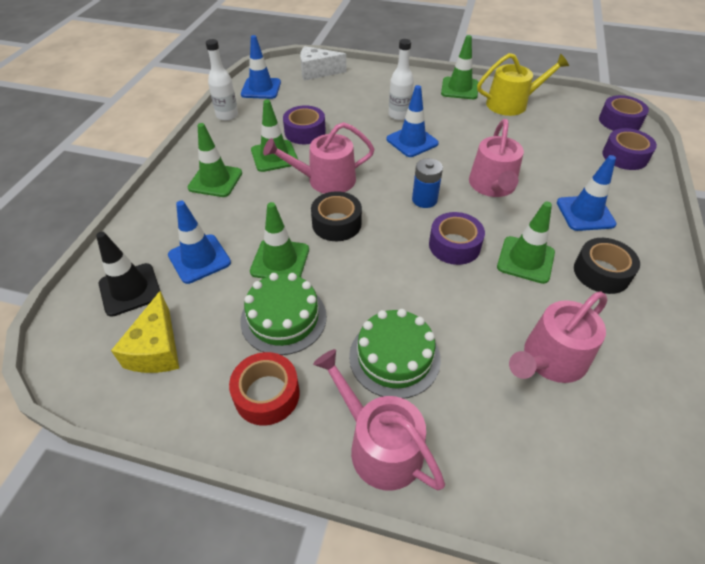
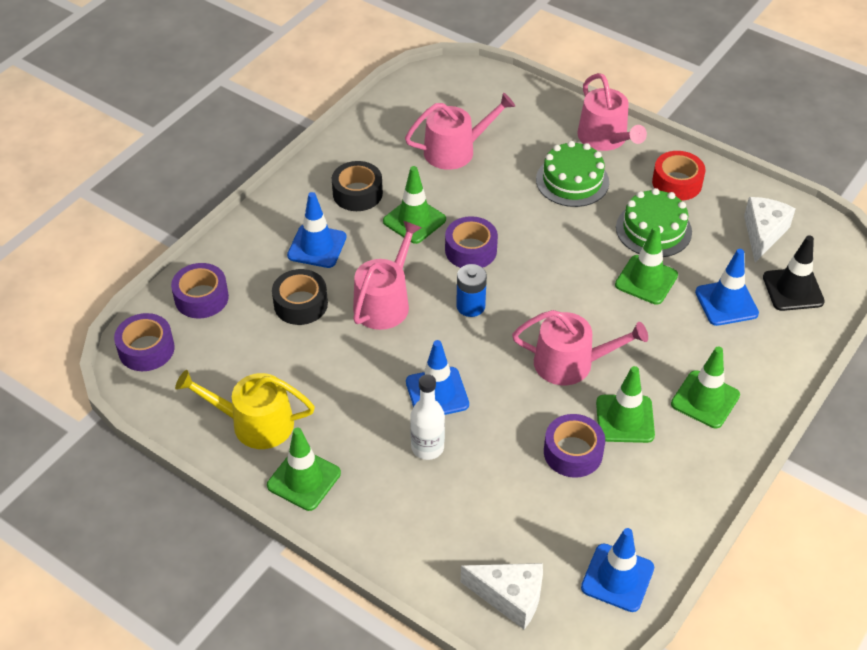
camera: 160 degrees left, 0 degrees up
yellow cheese [111,291,179,373] -> white cheese [744,197,796,262]
white bottle [206,39,238,121] -> none
black tape [311,191,362,241] -> black tape moved to [272,269,328,325]

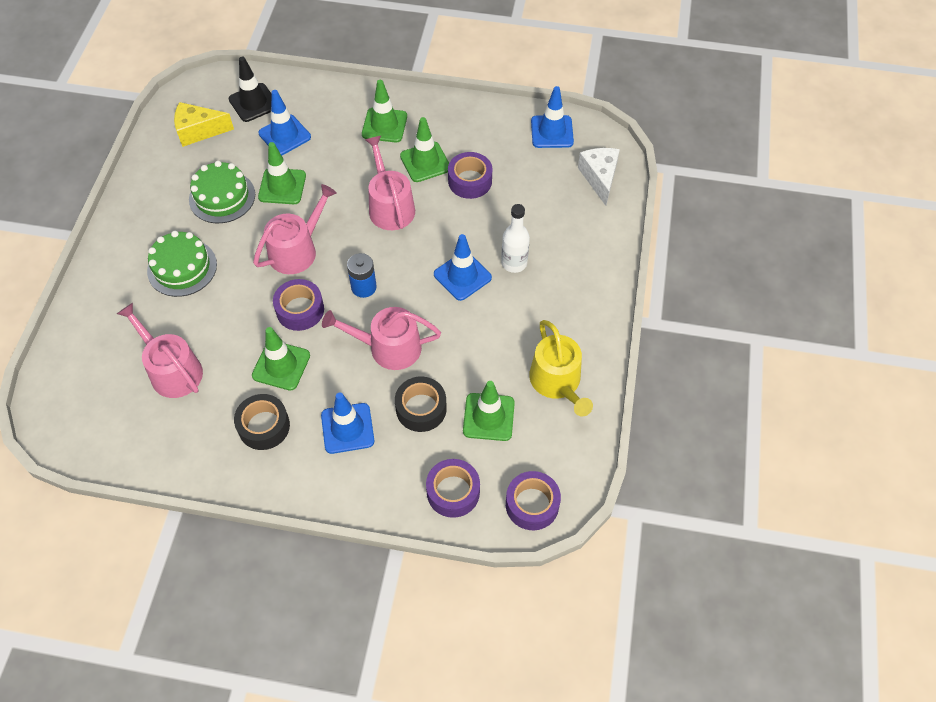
camera: 115 degrees left, 10 degrees up
green traffic cone [267,428,341,511] -> green traffic cone moved to [463,381,515,441]
pink watering can [577,73,647,151] -> pink watering can moved to [253,184,337,274]
red tape [652,151,705,201] -> none
white cheese [744,197,796,262] -> yellow cheese [174,102,234,147]

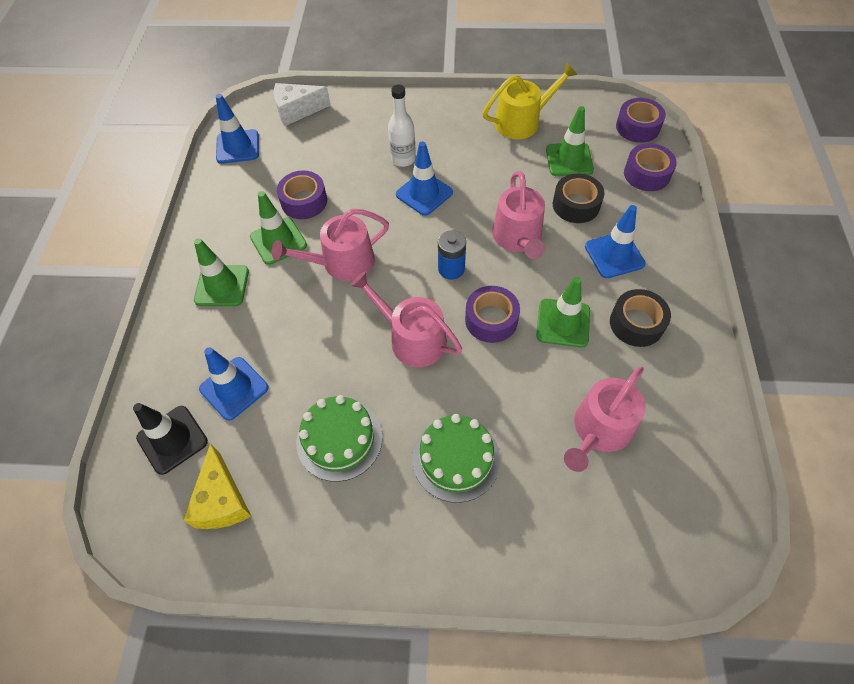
camera: 95 degrees left, 0 degrees up
green traffic cone [258,142,306,204] -> none

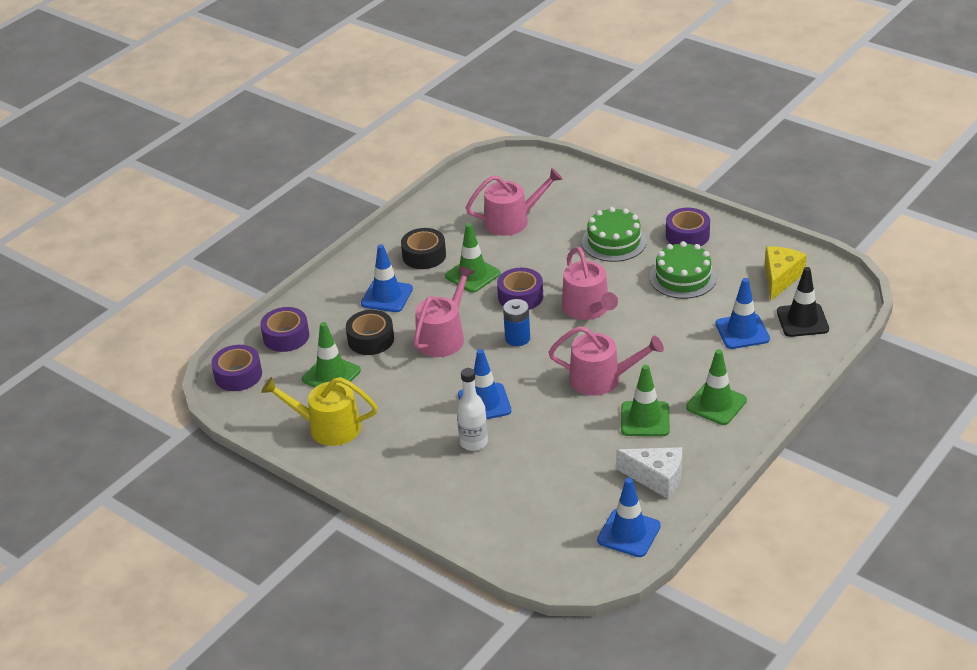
camera: 145 degrees left, 20 degrees down
white cheese [274,83,331,126] -> white cheese moved to [616,447,682,499]
purple tape [277,171,327,219] -> purple tape moved to [666,208,710,246]

